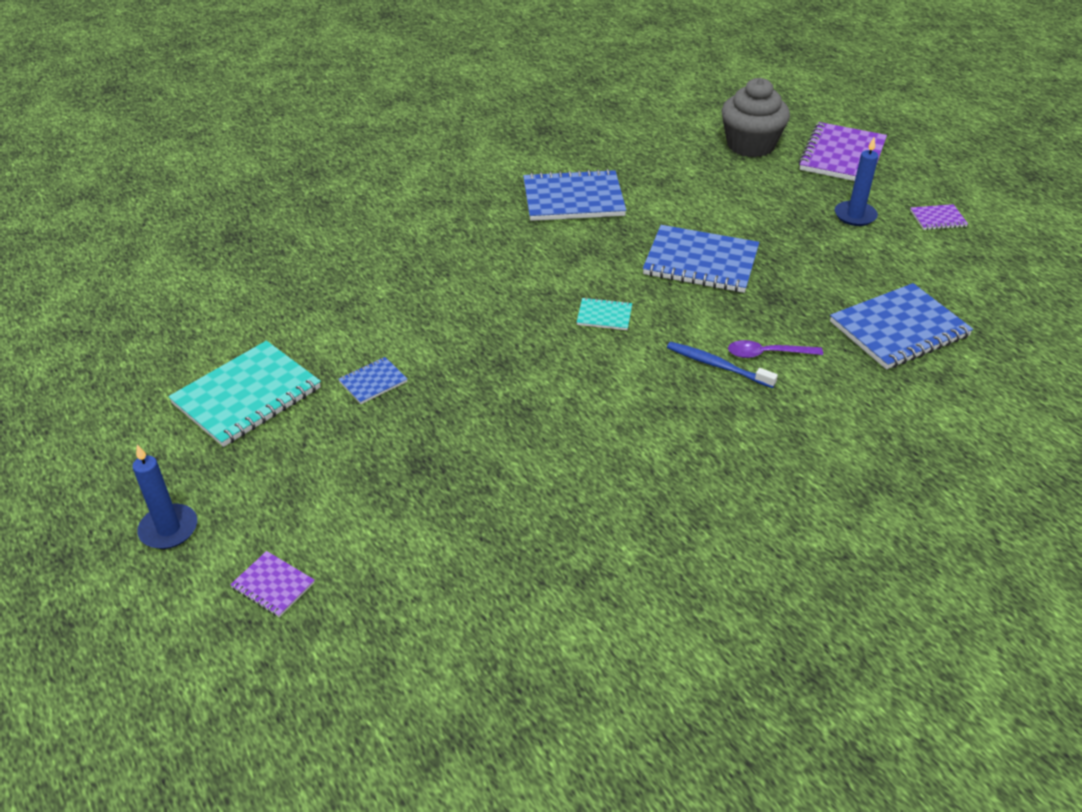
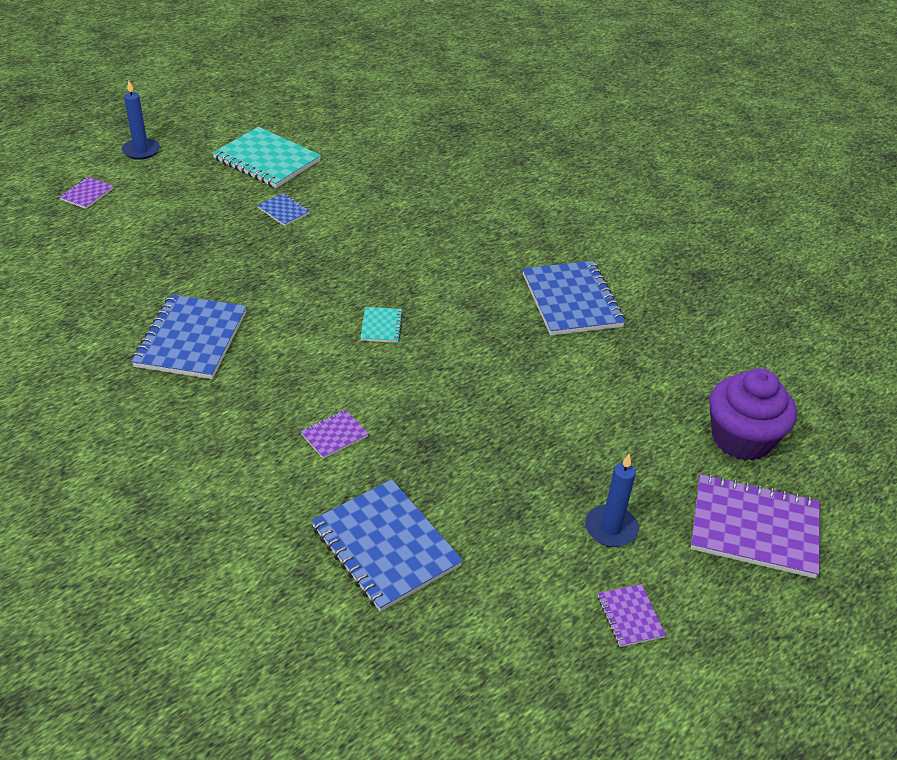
camera: 80 degrees right, 0 degrees up
blue notebook [643,225,759,293] -> blue notebook moved to [131,295,247,379]
blue toothbrush [667,342,778,388] -> none
grey cupcake [722,78,790,157] -> purple cupcake [709,368,797,461]
purple spoon [728,340,823,358] -> purple notebook [300,409,368,459]

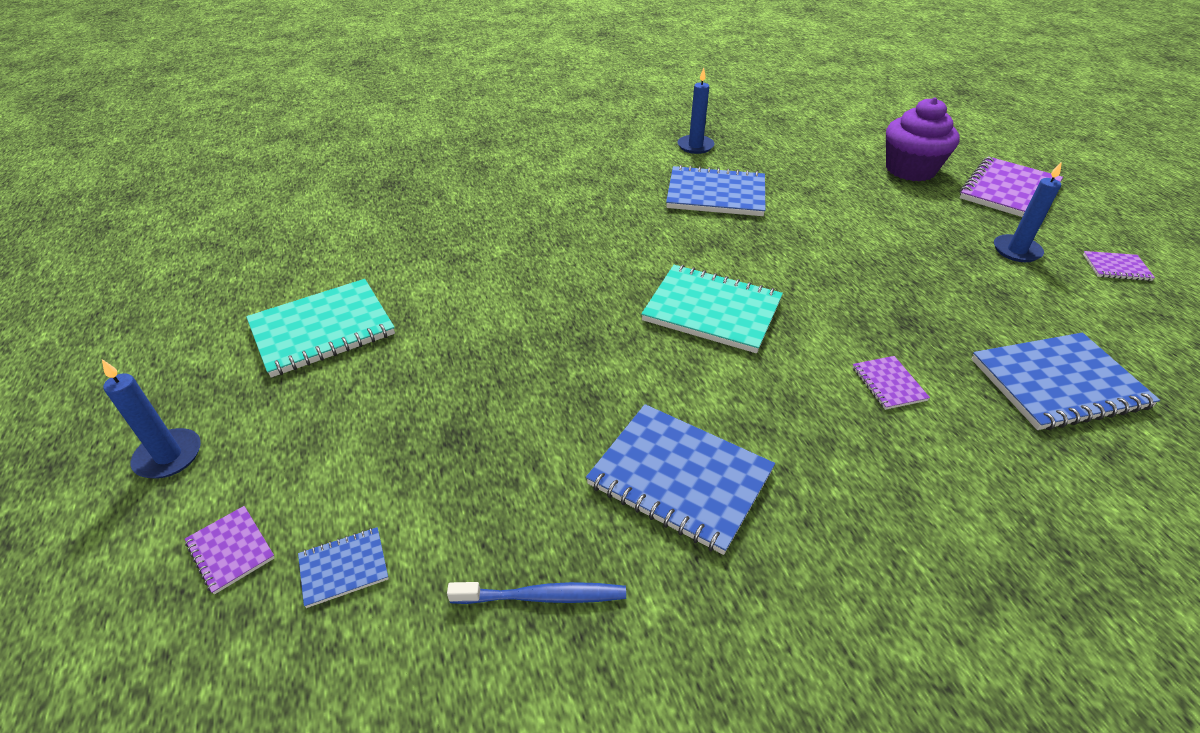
camera: 65 degrees left, 0 degrees up
blue notebook [257,193,310,226] -> blue notebook moved to [298,527,389,608]
turquoise notebook [360,307,403,343] -> turquoise notebook [641,265,783,353], size x2.12
none -> blue toothbrush [447,582,626,604]
none -> blue candle [678,68,715,154]

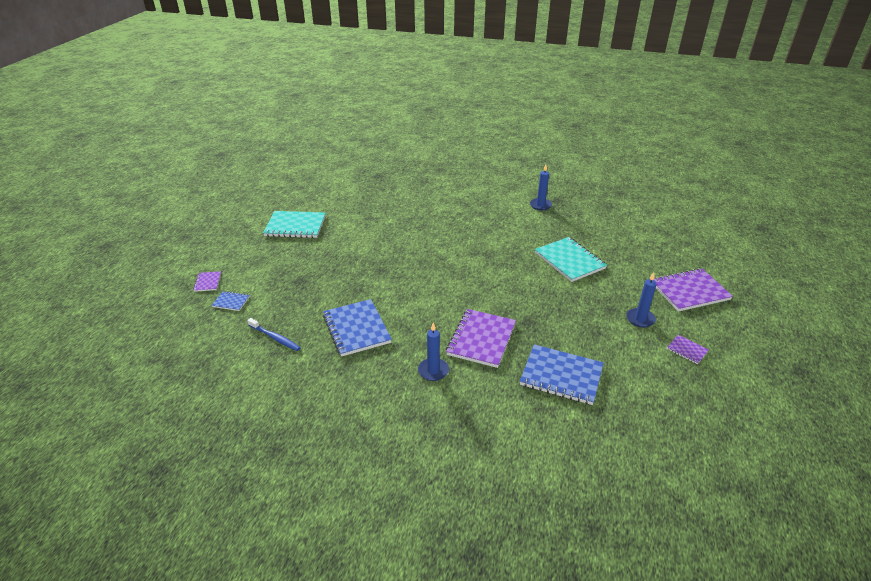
camera: 35 degrees right, 5 degrees down
blue candle [102,359,201,478] -> blue candle moved to [418,322,449,381]
turquoise notebook [641,265,783,353] -> turquoise notebook moved to [535,237,607,282]
blue notebook [666,165,765,216] -> none
purple notebook [852,356,930,410] -> purple notebook [446,309,516,368], size x2.12
purple cupcake [886,97,960,182] -> none

